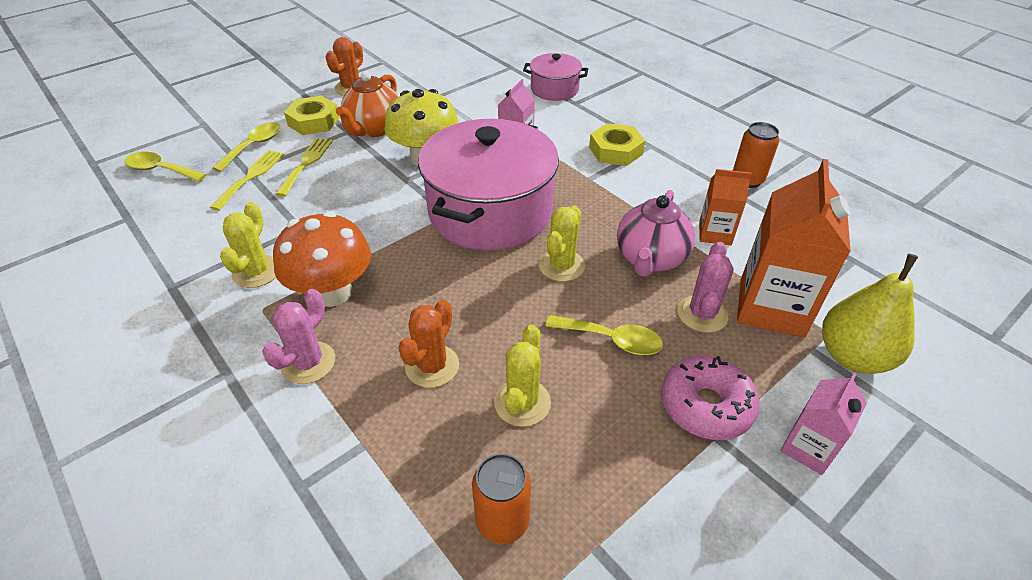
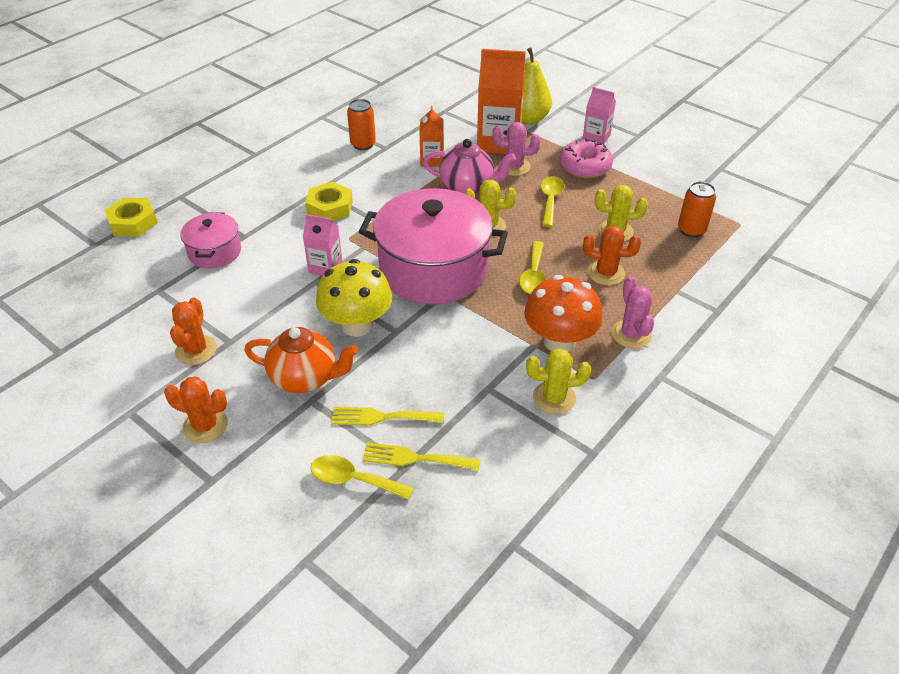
camera: 100 degrees left, 0 degrees up
yellow spoon [125,152,206,182] -> yellow spoon moved to [519,241,546,294]
pink cactus [262,289,335,384] -> pink cactus turned 60 degrees clockwise [612,276,654,349]
yellow nut [284,96,340,135] -> yellow nut moved to [105,197,158,237]
none -> orange cactus [170,298,217,365]

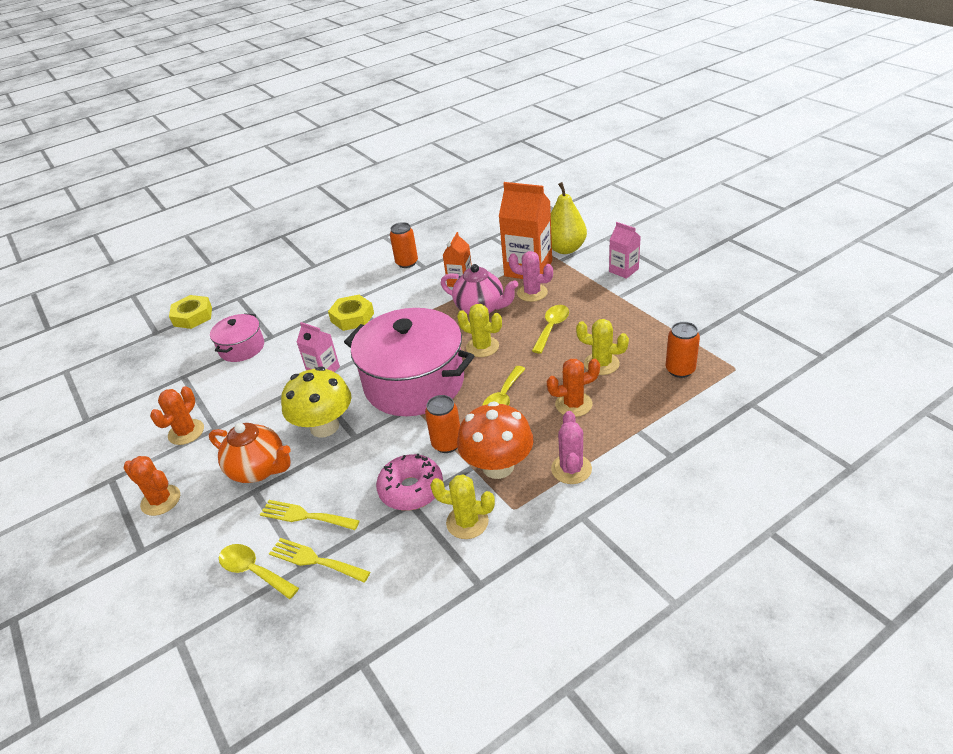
camera: 20 degrees right, 5 degrees down
pink donut [559,138,613,178] -> pink donut moved to [376,454,443,511]
orange cactus [583,226,641,285] -> orange cactus turned 45 degrees counterclockwise [547,359,600,417]
none -> orange can [425,395,460,453]

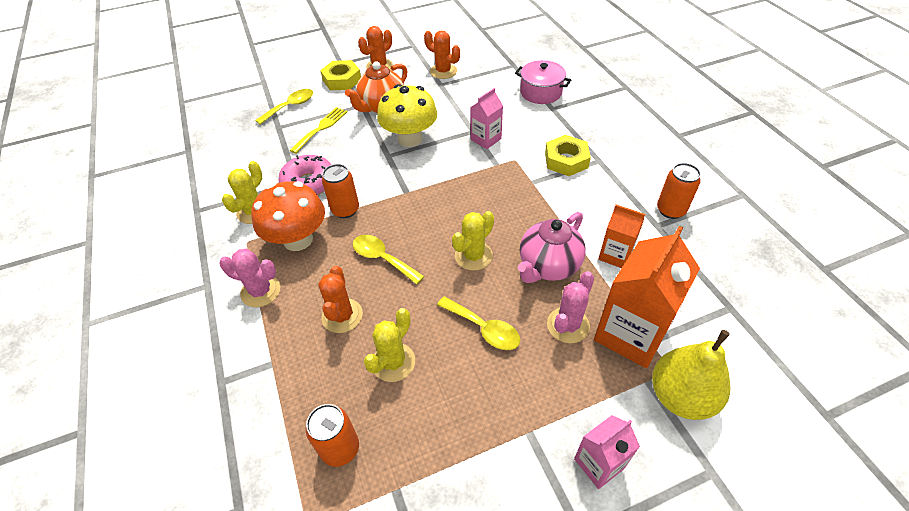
camera: 100 degrees right, 10 degrees up
yellow nut [169,295,212,329] -> yellow nut moved to [320,60,361,90]
yellow fork [269,538,370,582] -> none
pink pot [344,308,474,416] -> none

